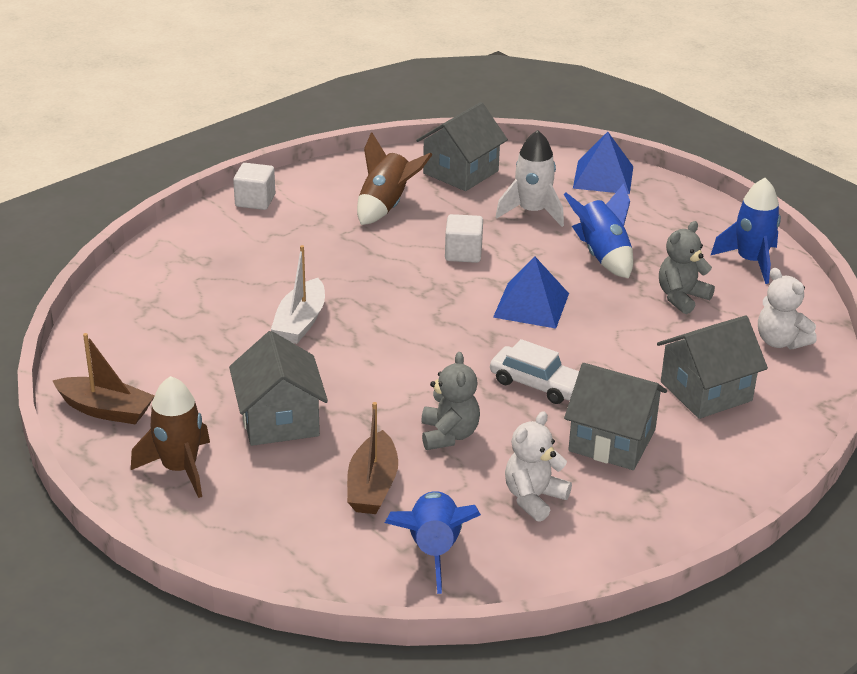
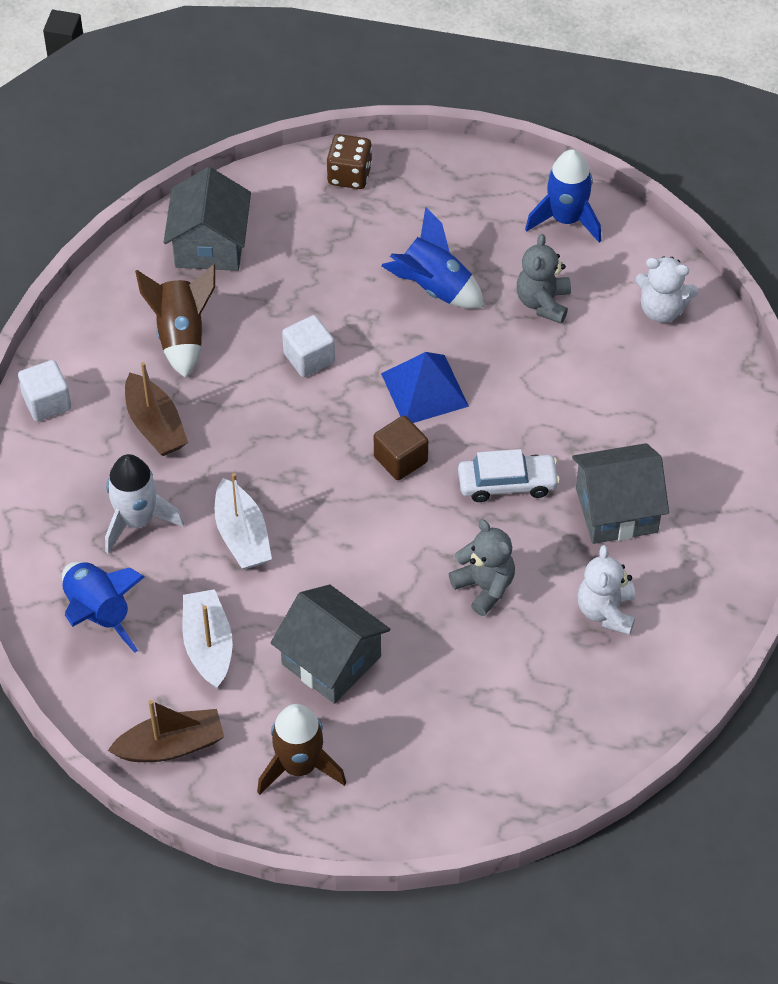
camera: 35 degrees left, 20 degrees up
brown boat [347,402,398,514] -> brown boat moved to [125,362,188,456]
blue rocket [385,491,481,594] -> blue rocket moved to [62,562,145,653]
white rocket [496,130,564,227] -> white rocket moved to [105,454,184,554]
blue pyramid [573,132,633,194] -> brown dice [327,134,372,189]
grey house [657,316,768,419] -> none
none -> white boat [183,589,233,689]
none -> brown cube [374,415,428,480]

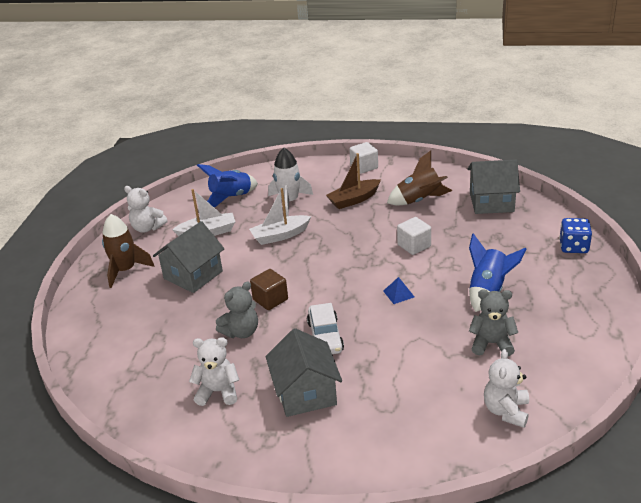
camera: 90 degrees right, 20 degrees down
brown boat [108,700,224,762] -> white teddy bear [124,186,168,233]
brown dice [327,134,372,189] -> blue dice [559,218,592,253]
brown cube [374,415,428,480] -> brown cube moved to [250,269,288,310]
blue pyramid [381,352,469,423] -> blue pyramid [383,277,414,304], size x0.51
blue rocket [525,149,601,242] -> none

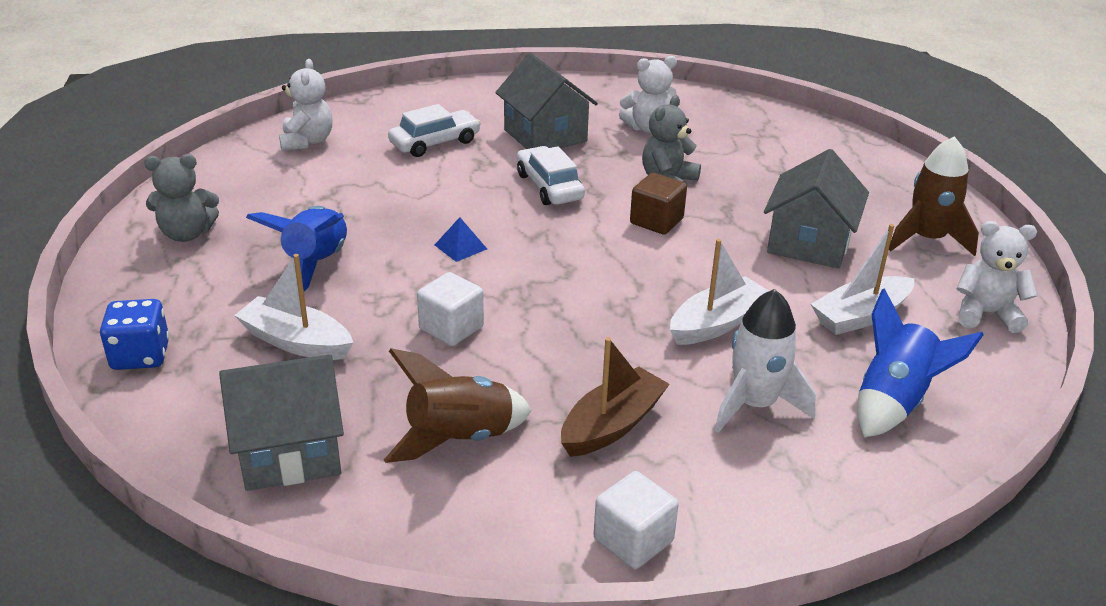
camera: 160 degrees right, 0 degrees up
grey teddy bear [469,289,518,356] -> grey teddy bear moved to [144,154,219,242]
none -> white boat [234,254,353,360]
none -> white car [388,104,481,157]

